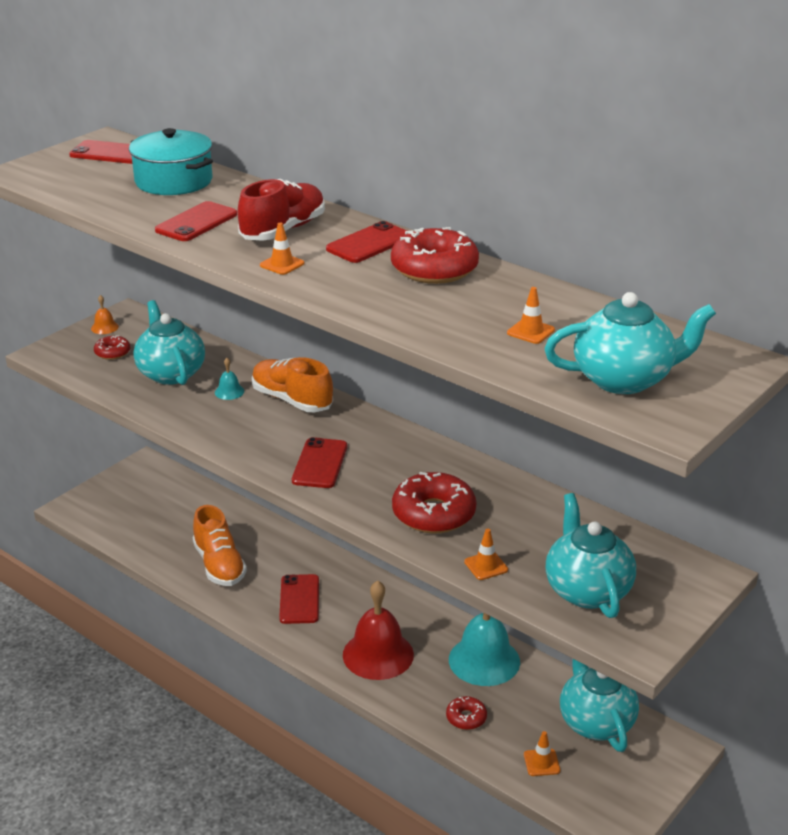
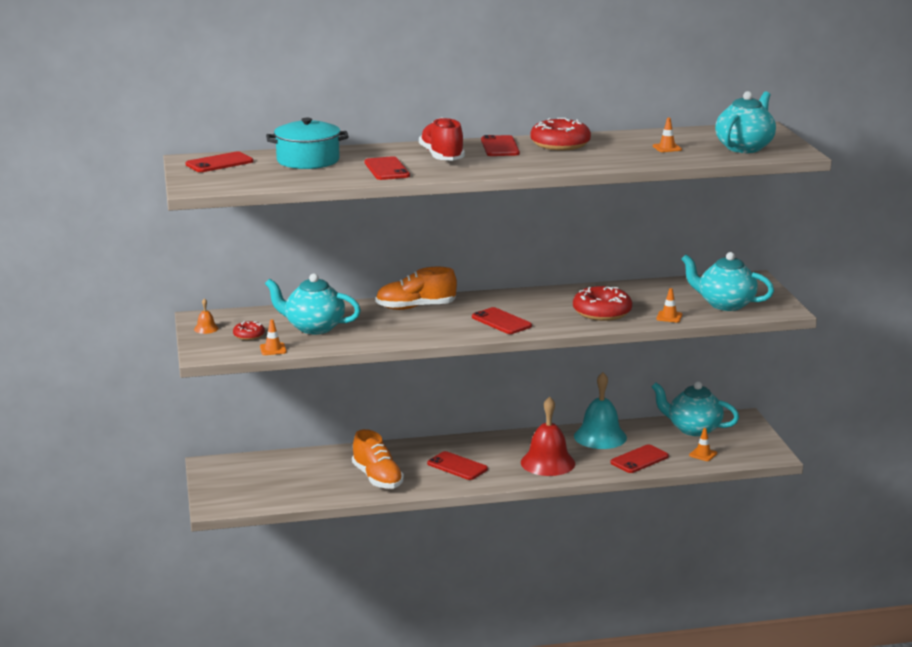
camera: 50 degrees left, 10 degrees down
orange shoe [193,505,247,586] -> orange shoe turned 45 degrees clockwise [352,429,404,489]
turquoise bell [215,358,244,400] -> none
orange traffic cone [260,223,304,275] -> orange traffic cone moved to [260,319,287,355]
red donut [446,696,487,730] -> red phone [610,444,669,473]

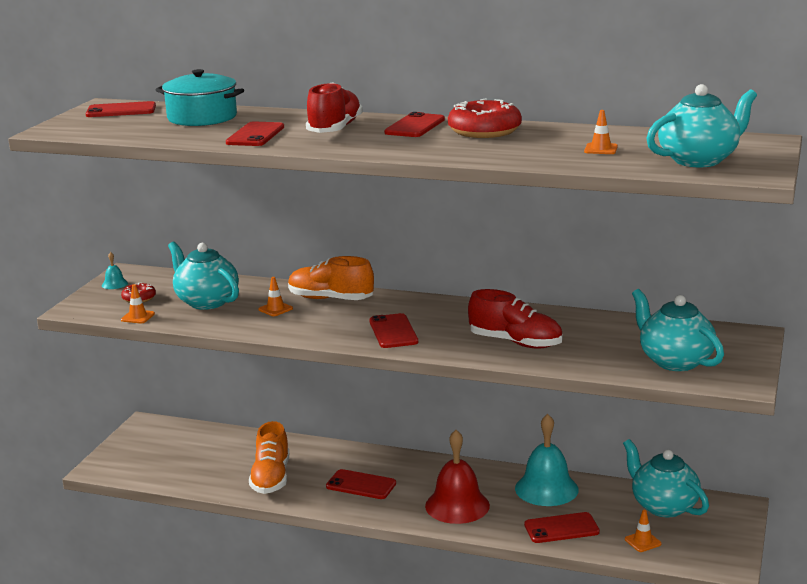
camera: 30 degrees right, 0 degrees up
orange bell [194,298,219,334] -> turquoise bell [102,252,128,289]
red phone [427,451,488,480] -> red phone turned 45 degrees counterclockwise [326,469,396,499]
red donut [573,286,632,321] -> red shoe [468,289,563,349]
orange traffic cone [656,288,682,323] -> orange traffic cone moved to [258,277,293,316]

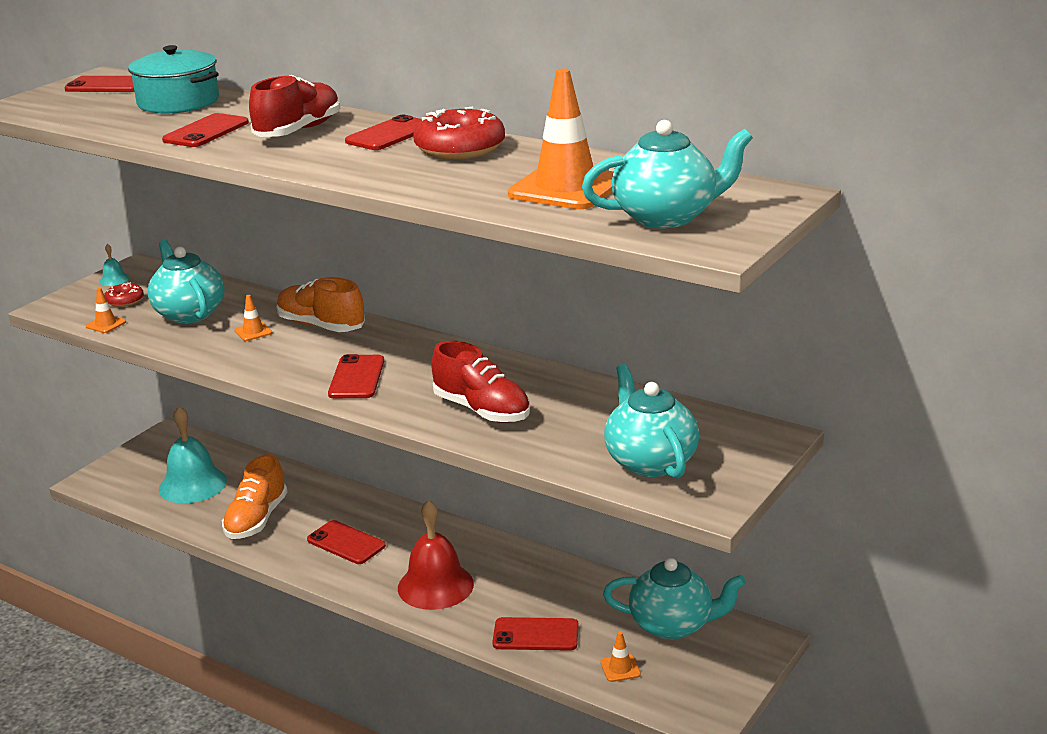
camera: 15 degrees right, 5 degrees up
turquoise bell [515,414,579,506] -> turquoise bell moved to [159,406,227,503]
orange traffic cone [584,110,618,154] -> orange traffic cone [508,68,613,209], size x2.36
turquoise teapot [623,439,709,518] -> turquoise teapot turned 120 degrees clockwise [603,558,746,640]

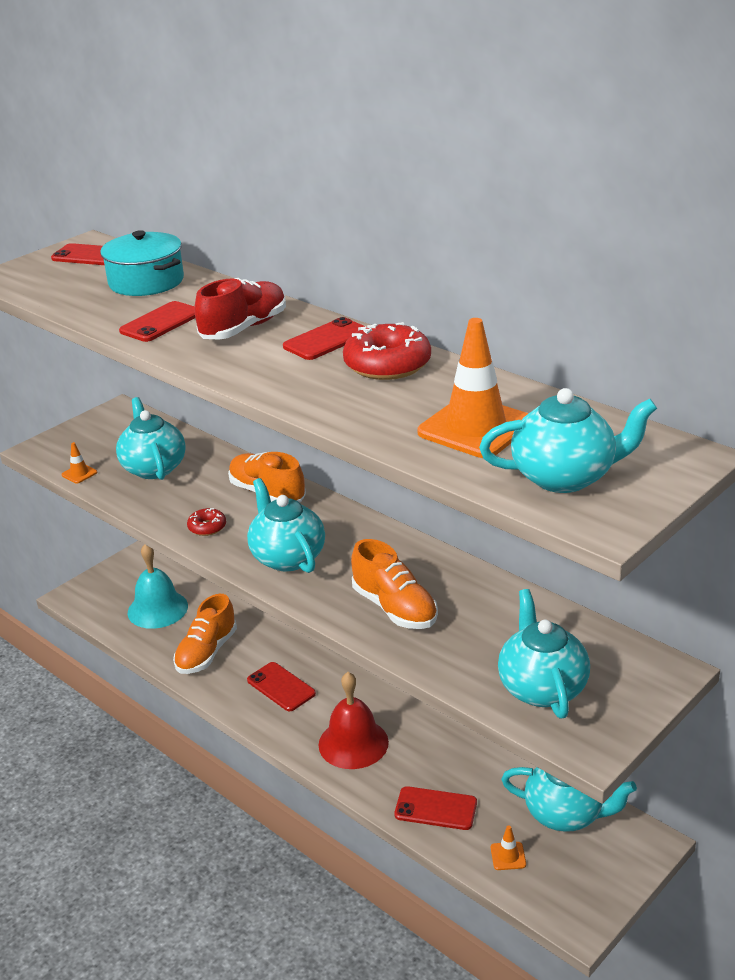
camera: 10 degrees right, 5 degrees up
turquoise bell [100,244,129,286] -> none
red donut [104,283,144,307] -> red donut moved to [187,508,226,536]
orange traffic cone [235,295,273,341] -> none
red phone [328,354,384,398] -> turquoise teapot [247,478,325,573]
red shoe [431,341,530,423] -> orange shoe [351,539,438,629]

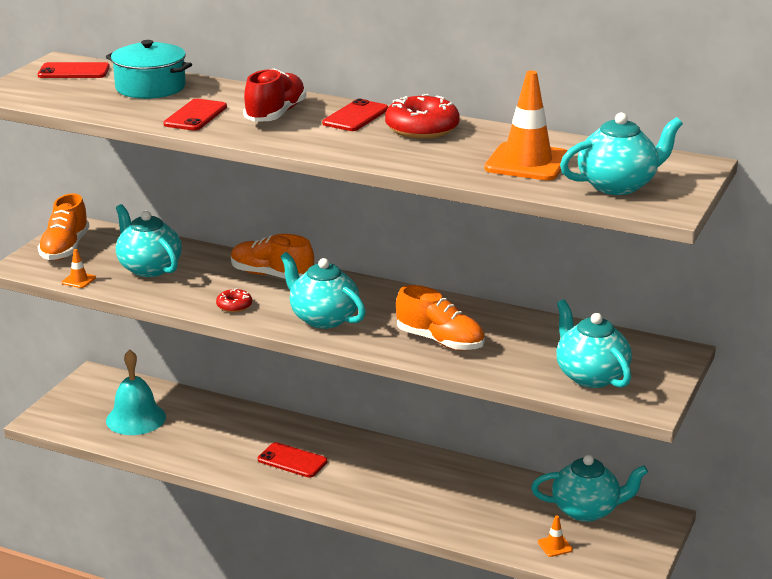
camera: 20 degrees left, 5 degrees down
orange shoe [173,594,237,674] -> orange shoe moved to [38,193,89,260]
red bell [318,672,389,769] -> none
red phone [394,786,477,830] -> none

